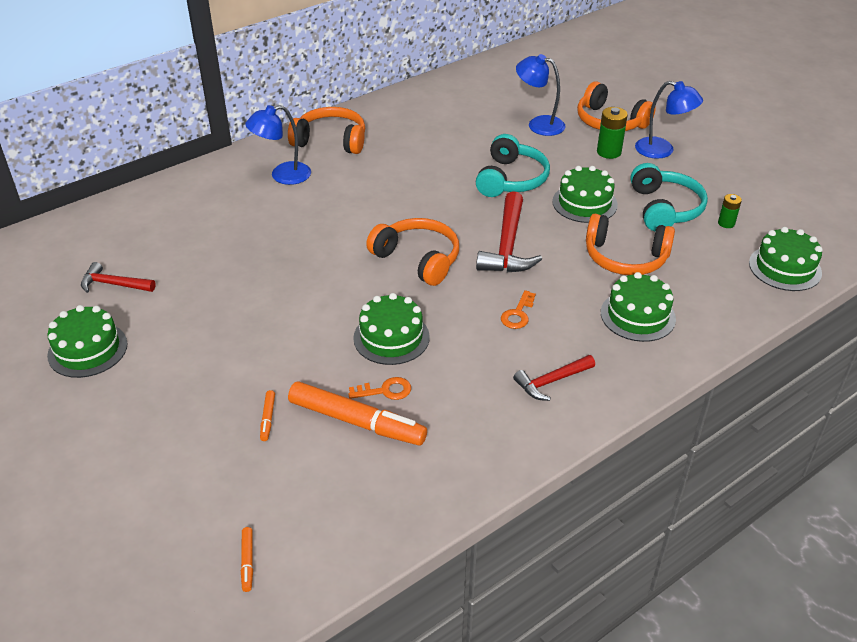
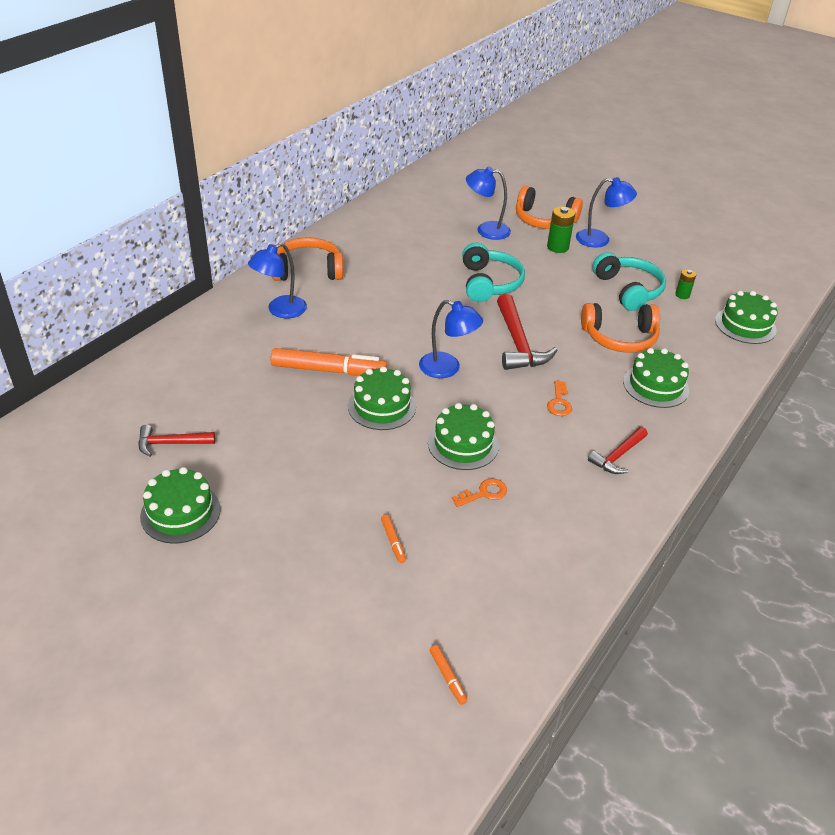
camera: 20 degrees left, 0 degrees up
orange marker [288,381,427,446] -> orange marker moved to [270,348,387,376]
orange headphones [366,218,459,286] -> blue lamp [419,300,483,378]
green cake [552,166,618,223] -> green cake moved to [348,366,416,430]

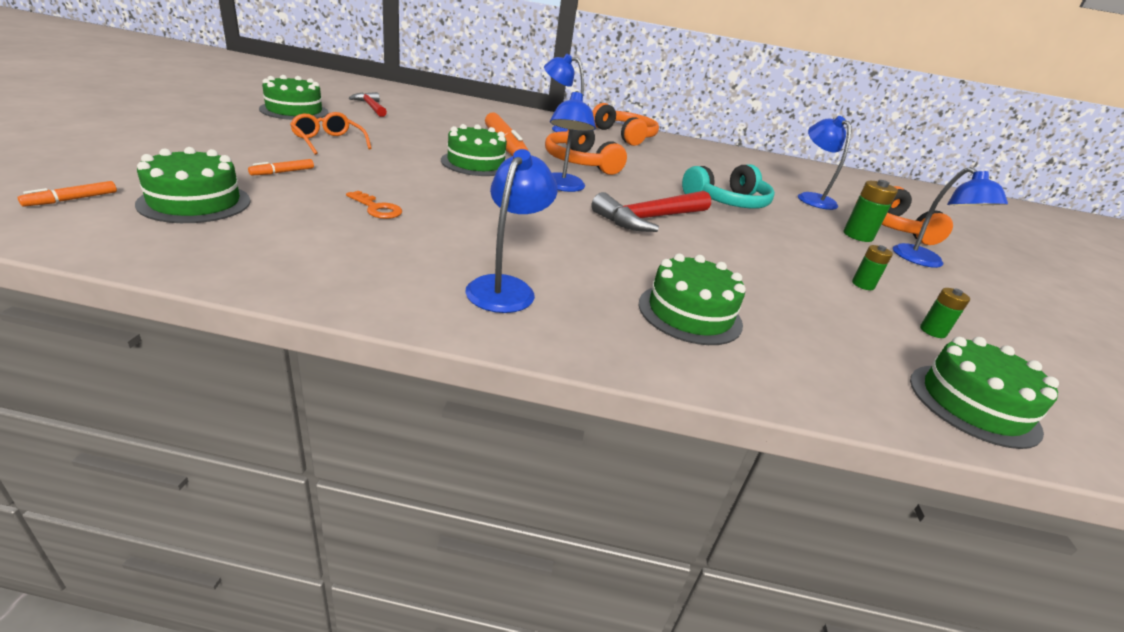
camera: 60 degrees right, 10 degrees down
green cake [428,403,499,470] -> green cake moved to [135,147,251,223]
orange key [547,380,572,416] -> none
orange headphones [581,303,660,353] -> orange headphones moved to [545,129,627,175]
red hammer [588,427,648,474] -> blue lamp [465,149,558,313]
turquoise headphones [592,252,666,311] -> green battery [852,245,893,290]
none -> orange glasses [290,112,372,155]

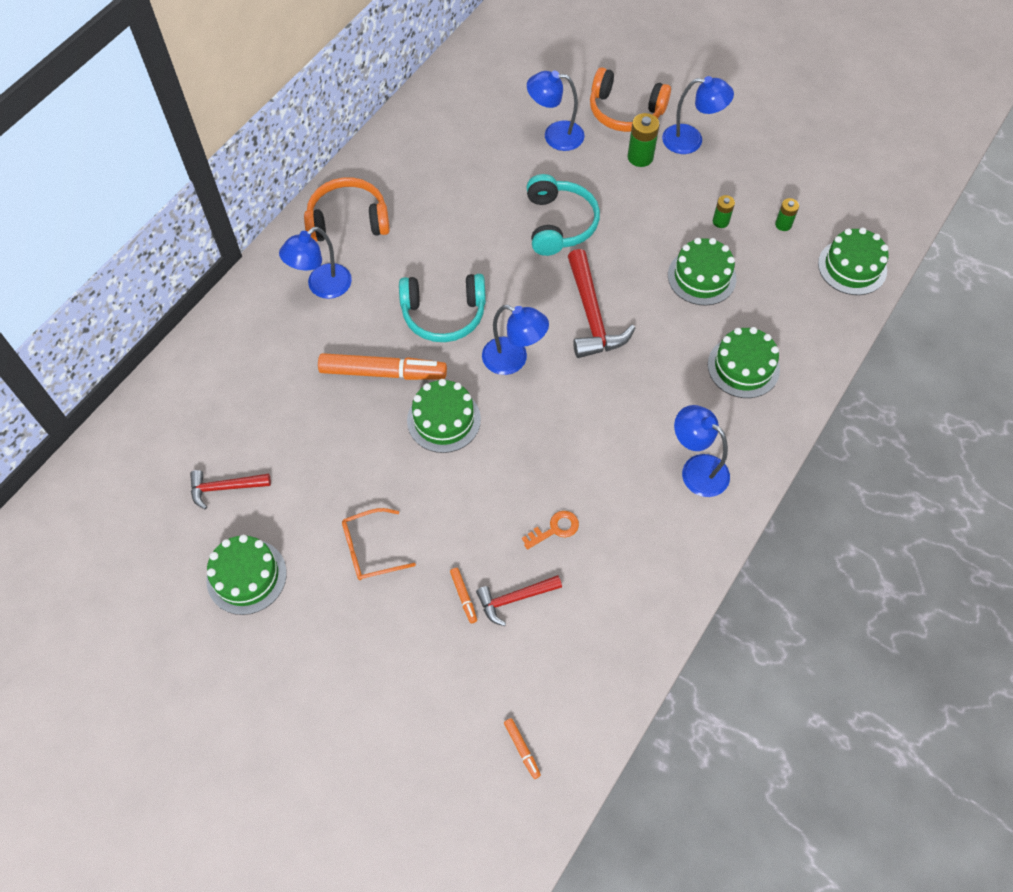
camera: 60 degrees left, 30 degrees up
green cake [135,147,251,223] -> green cake moved to [668,238,736,306]
orange headphones [545,129,627,175] -> turquoise headphones [399,274,486,342]
none -> red hammer [476,575,562,626]

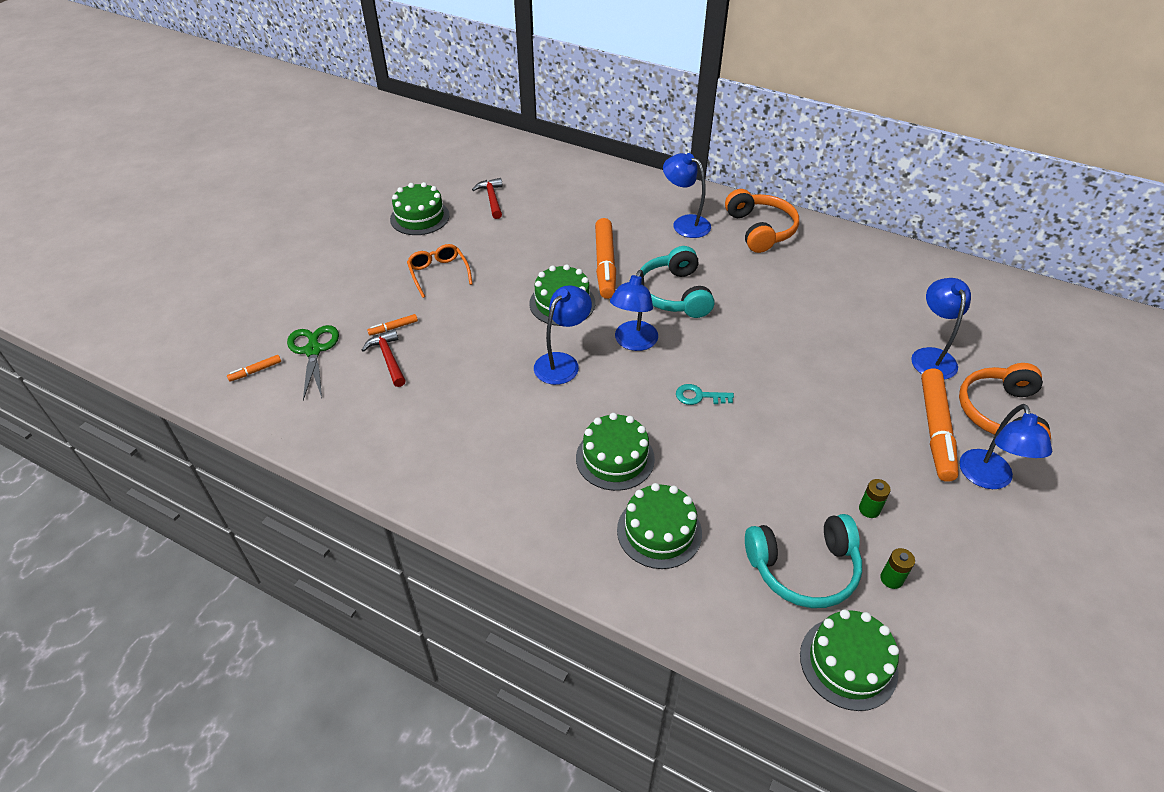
camera: 85 degrees right, 15 degrees down
orange key [522,511,579,550] -> none
turquoise headphones [527,174,600,256] -> turquoise headphones moved to [745,514,862,608]
red hammer [568,249,635,358] -> turquoise key [676,384,734,405]
green battery [627,113,659,167] -> orange marker [921,368,959,482]
green cake [668,238,736,306] -> green cake moved to [576,413,655,491]
blue lamp [674,405,730,497] -> blue lamp moved to [534,285,592,385]
none -> green scissors [287,325,339,400]

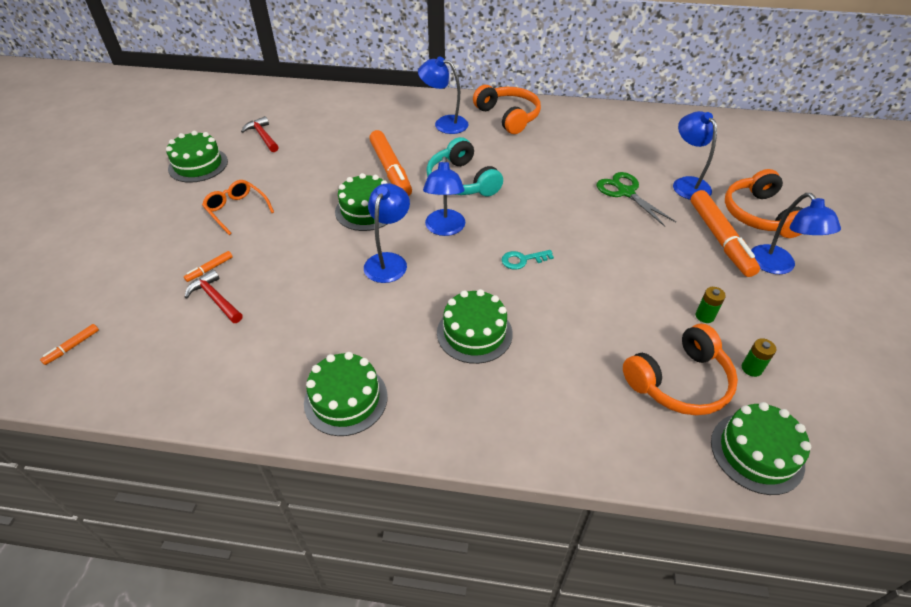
camera: 20 degrees left, 0 degrees up
green scissors [287,325,339,400] -> green scissors moved to [597,172,676,227]
green cake [617,483,702,569] -> green cake moved to [304,352,388,436]
turquoise headphones [745,514,862,608] -> orange headphones [623,324,738,415]

